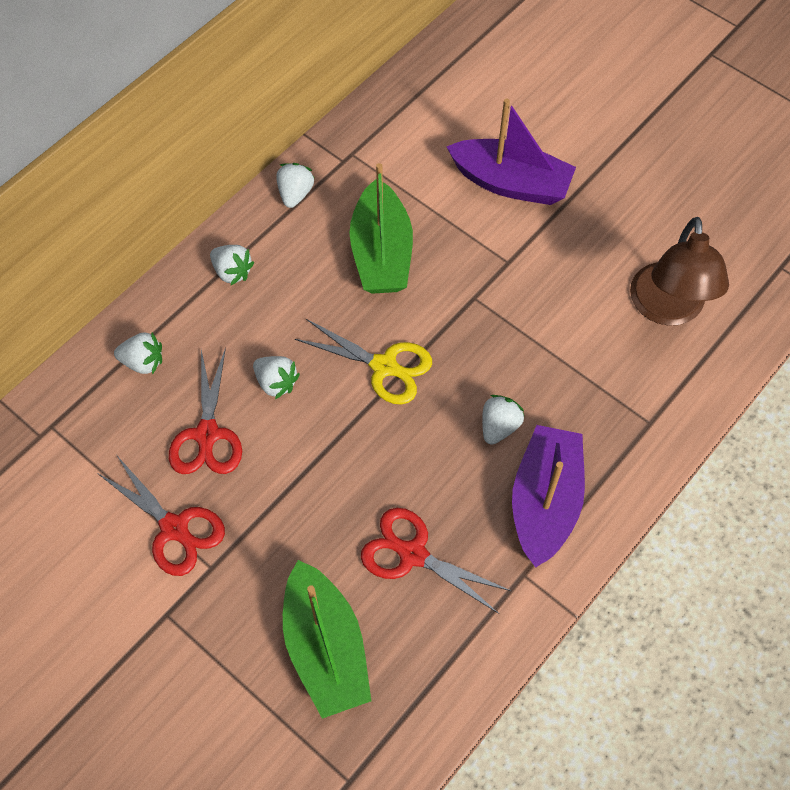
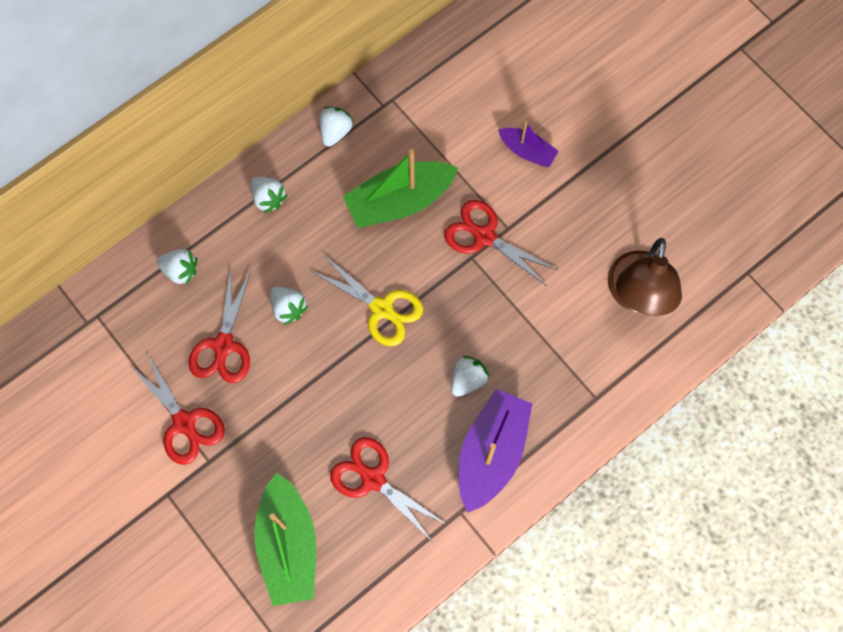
camera: 10 degrees right, 10 degrees up
green boat [349,163,413,294] -> green boat turned 60 degrees clockwise [343,149,458,228]
purple boat [446,98,576,205] -> purple boat [498,121,559,167], size x0.55
none -> red scissors [444,200,558,286]

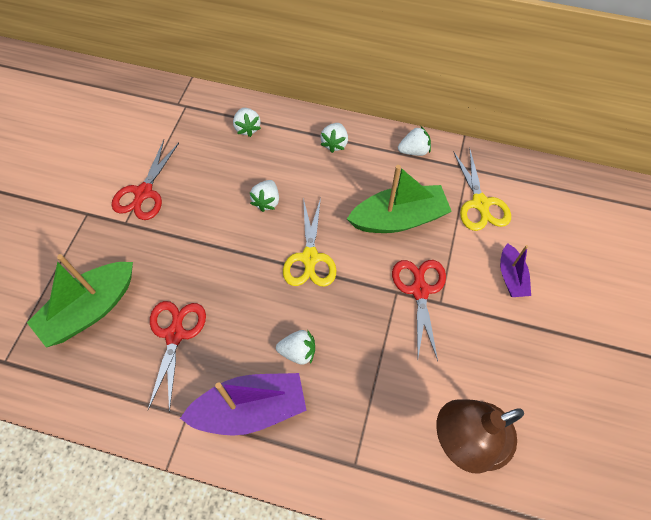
camera: 55 degrees right, 10 degrees down
red scissors [188,267,251,383] -> none
green boat [343,149,458,228] -> green boat turned 135 degrees clockwise [347,165,452,233]
none -> yellow scissors [453,148,511,231]

